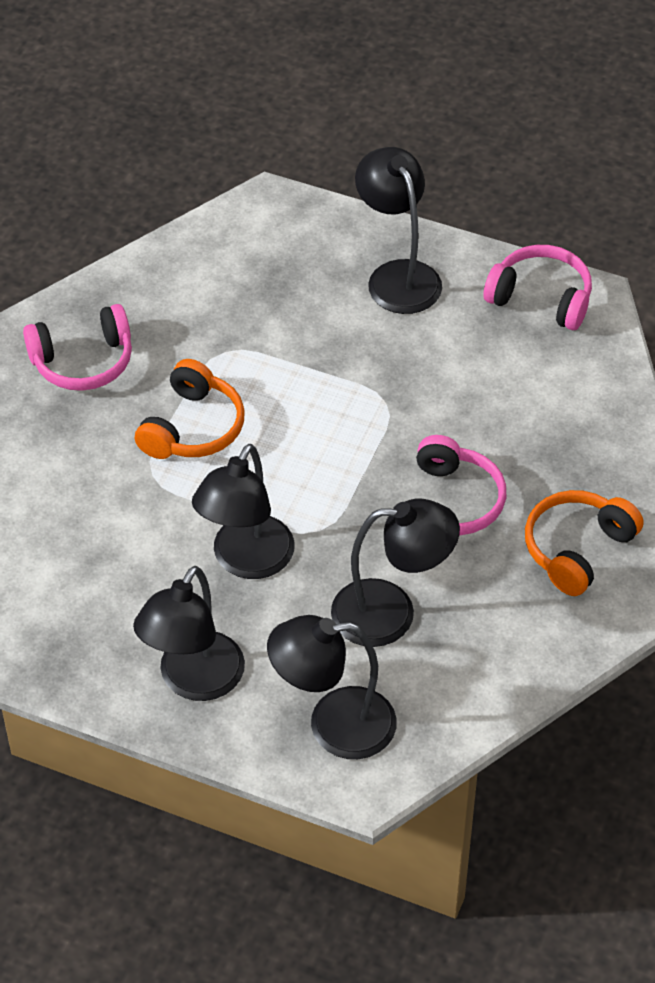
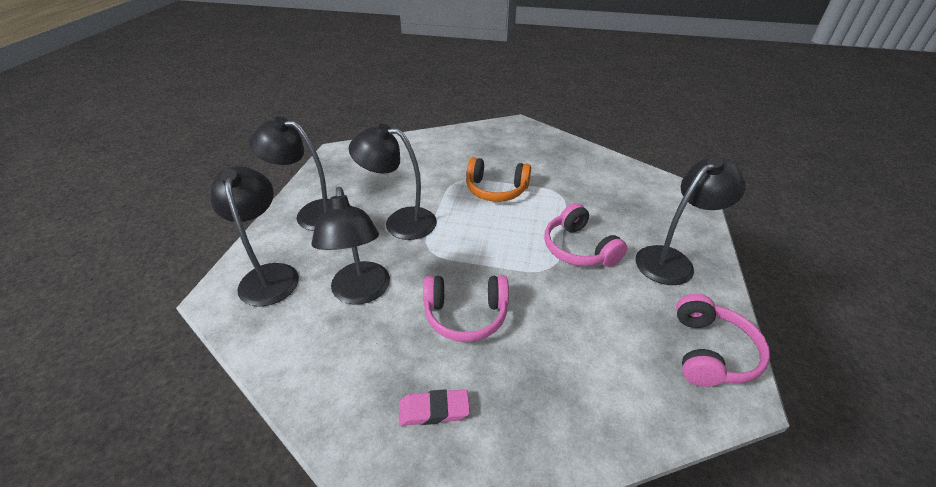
camera: 80 degrees right, 10 degrees down
pink headphones [23,304,132,391] -> pink headphones moved to [544,203,627,267]
orange headphones [525,490,644,596] -> pink eraser [399,389,470,426]

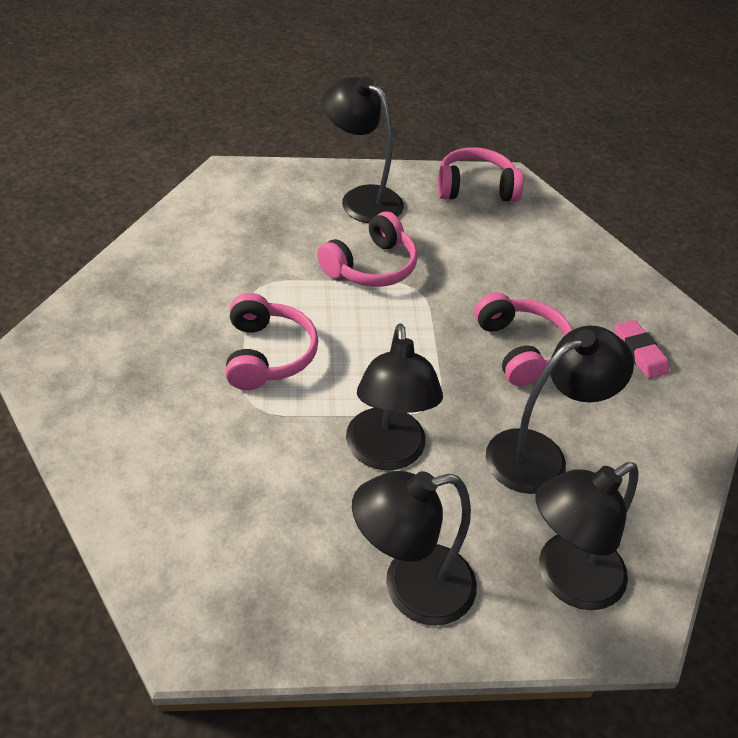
camera: 110 degrees left, 5 degrees up
black lamp [249,116,330,231] -> black lamp turned 75 degrees clockwise [352,471,477,626]
orange headphones [466,157,531,202] -> pink headphones [225,293,318,390]

